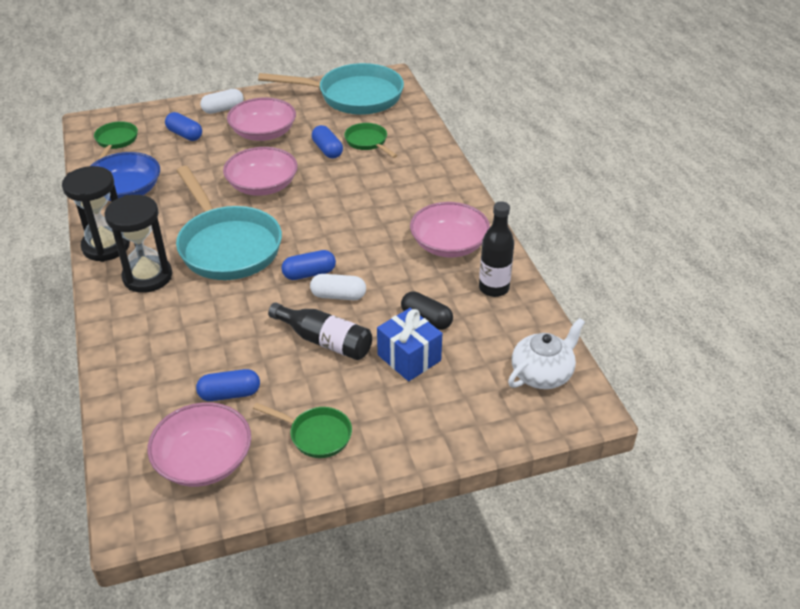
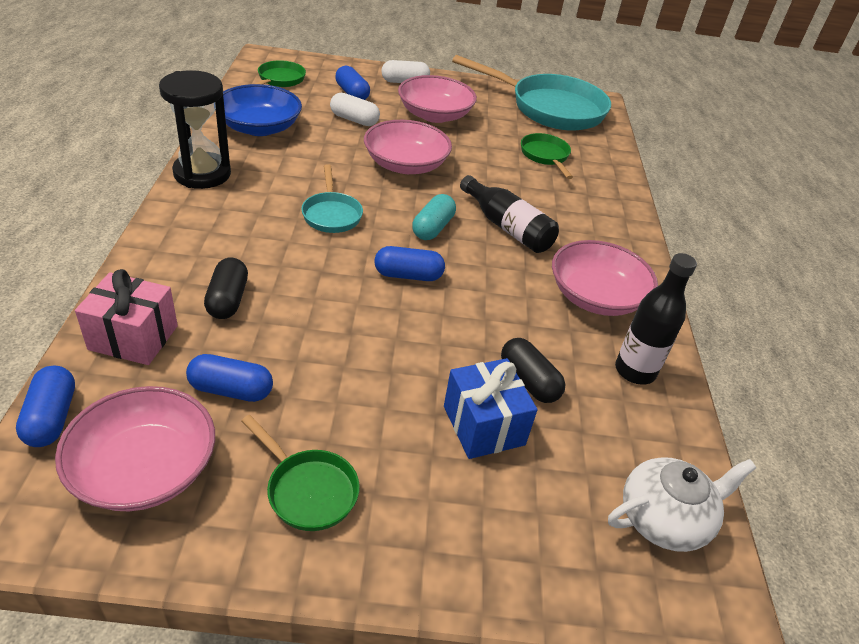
camera: 15 degrees right, 0 degrees up
black hourglass [104,195,172,293] -> none
turquoise pan [176,166,282,280] -> turquoise pan [301,164,363,233], size x0.48
black bottle [268,302,372,360] -> black bottle moved to [460,175,559,253]
white capsule [310,274,366,300] -> white capsule moved to [330,93,380,126]
blue capsule [312,125,343,159] -> blue capsule moved to [16,366,75,447]
none -> pink gift [75,269,178,365]
none -> black capsule [204,258,248,319]
none -> turquoise capsule [412,194,456,240]

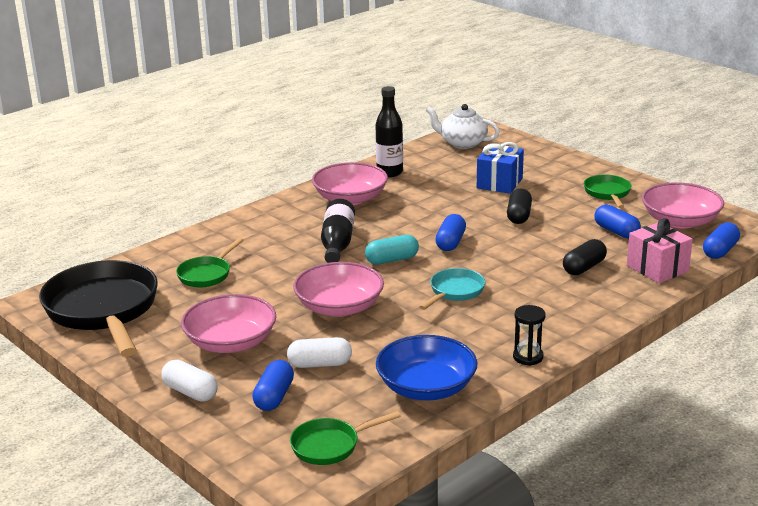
camera: 130 degrees left, 15 degrees down
black hourglass [159,70,231,189] -> black hourglass [513,305,546,366], size x0.52
white capsule [330,93,380,126] -> white capsule turned 75 degrees counterclockwise [287,337,352,368]
blue capsule [374,246,445,281] -> blue capsule turned 60 degrees clockwise [435,214,466,251]
turquoise pan [452,55,611,130] -> black pan [39,260,158,357]
black capsule [501,338,565,403] -> black capsule moved to [507,189,532,224]

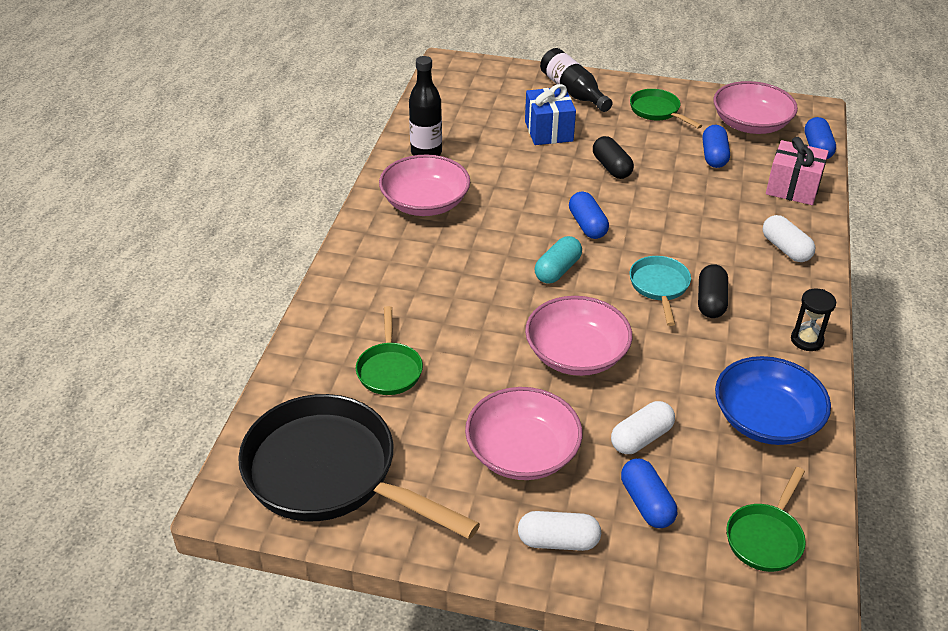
camera: 35 degrees left, 15 degrees up
black bottle [321,199,355,263] -> black bottle moved to [540,48,612,112]
white teapot [426,104,500,149] -> none
black capsule [563,239,607,275] -> black capsule moved to [698,264,728,318]
blue capsule [594,204,641,239] -> blue capsule turned 75 degrees clockwise [702,125,730,168]
none -> white capsule [763,215,815,262]

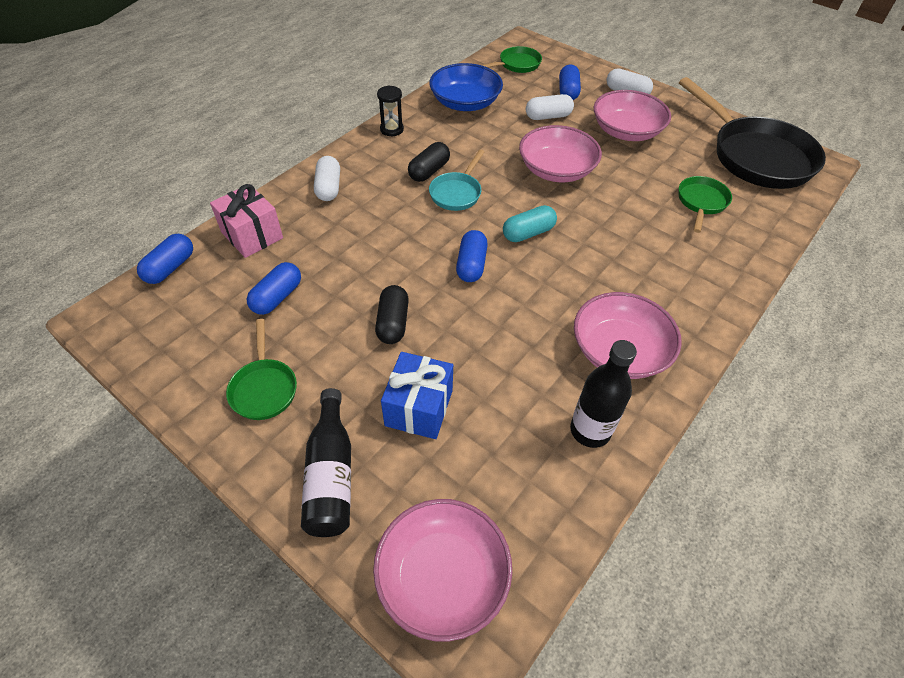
camera: 155 degrees left, 10 degrees up
pink bowl [713,81,798,134] -> pink bowl moved to [373,499,512,642]

